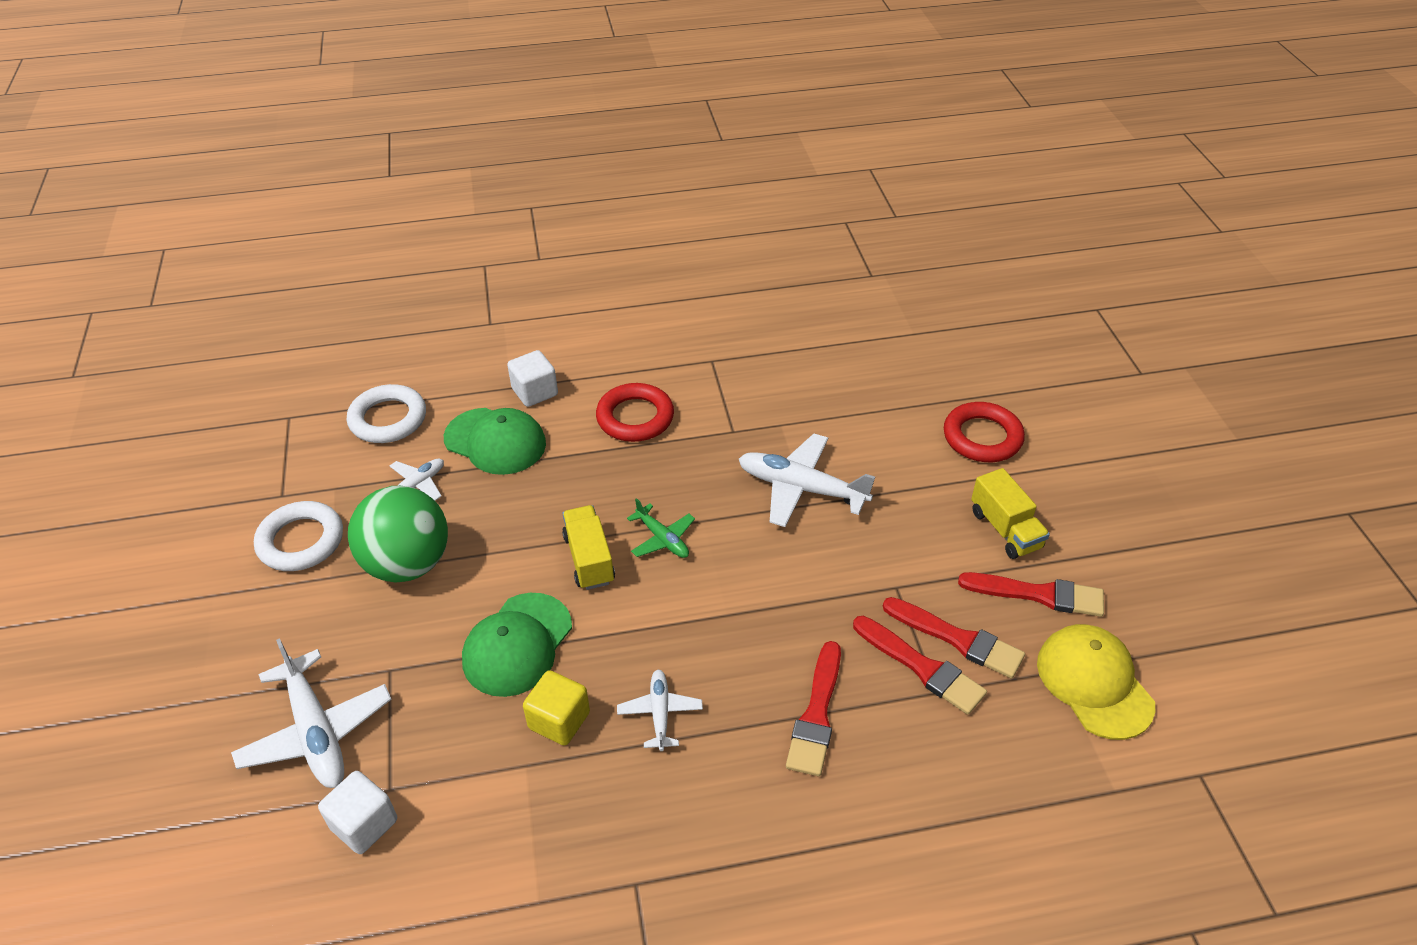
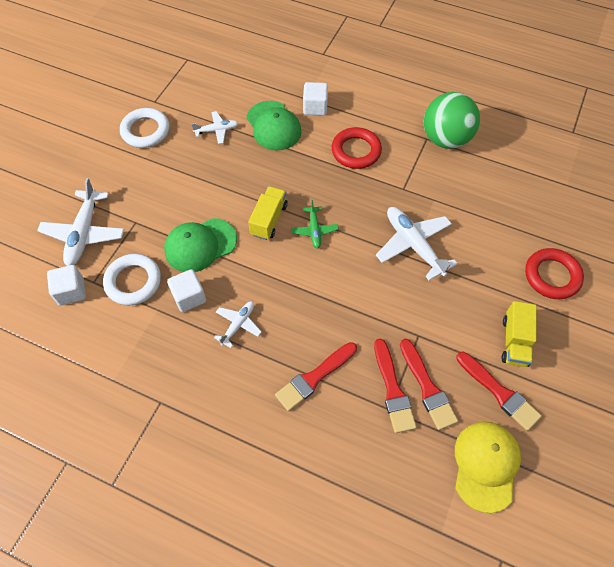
camera: 35 degrees right, 15 degrees up
white ring [347,384,426,443] -> white ring moved to [103,254,161,305]
green ball [348,486,448,583] -> green ball moved to [424,92,480,149]
yellow cube [523,670,590,746] -> white cube [167,269,206,312]

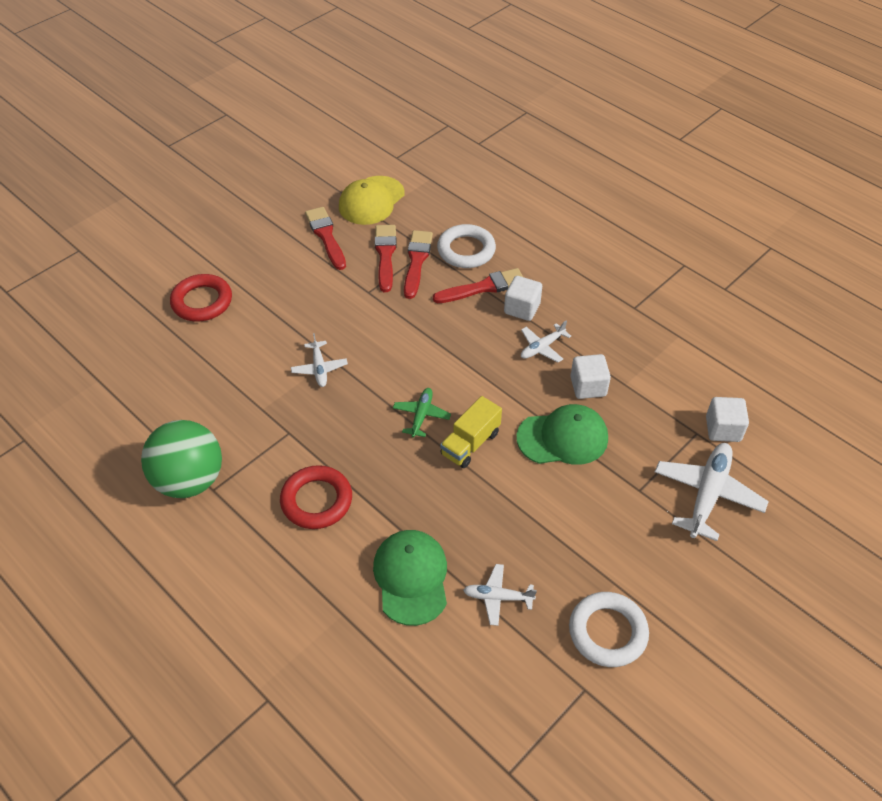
camera: 160 degrees left, 10 degrees down
white ring [103,254,161,305] -> white ring moved to [437,224,496,268]
white cube [303,82,328,116] -> white cube moved to [504,276,542,321]
white plane [376,207,458,281] -> white plane [291,333,348,387], size x0.56
yellow truck [501,301,537,367] -> none

